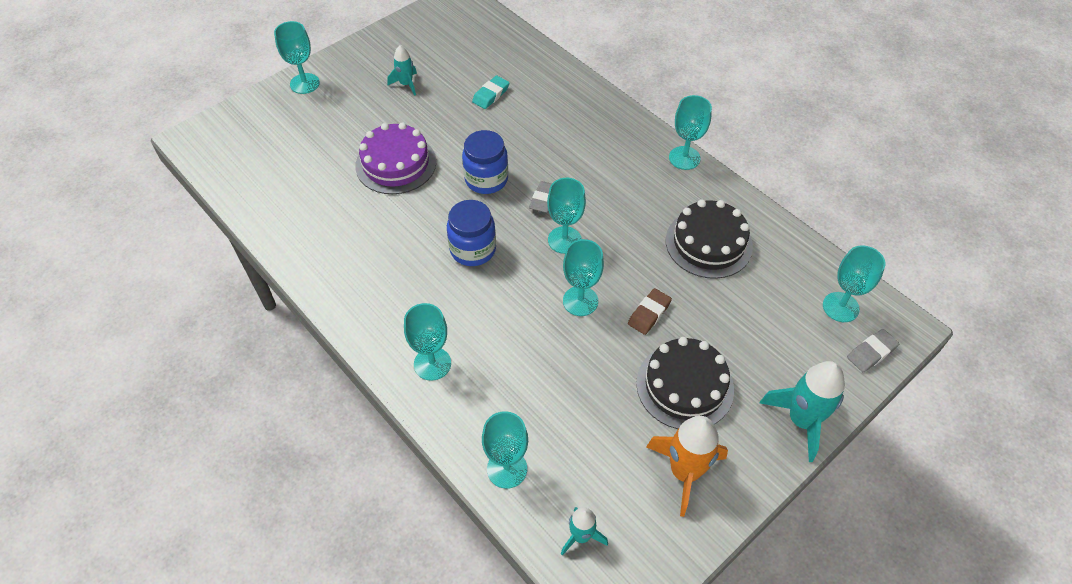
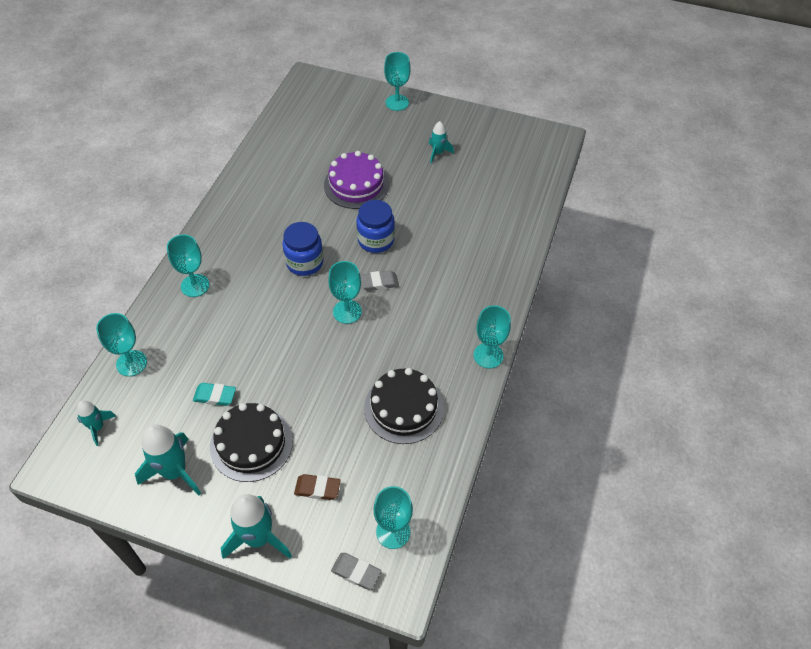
camera: 60 degrees right, 0 degrees up
turquoise eraser [472,76,509,109] -> turquoise eraser moved to [193,383,236,406]
turquoise goblet [563,239,604,316] -> none
brown eraser [628,288,672,335] -> brown eraser moved to [294,474,341,500]
orange rocket [646,416,728,517] -> turquoise rocket [135,424,201,495]

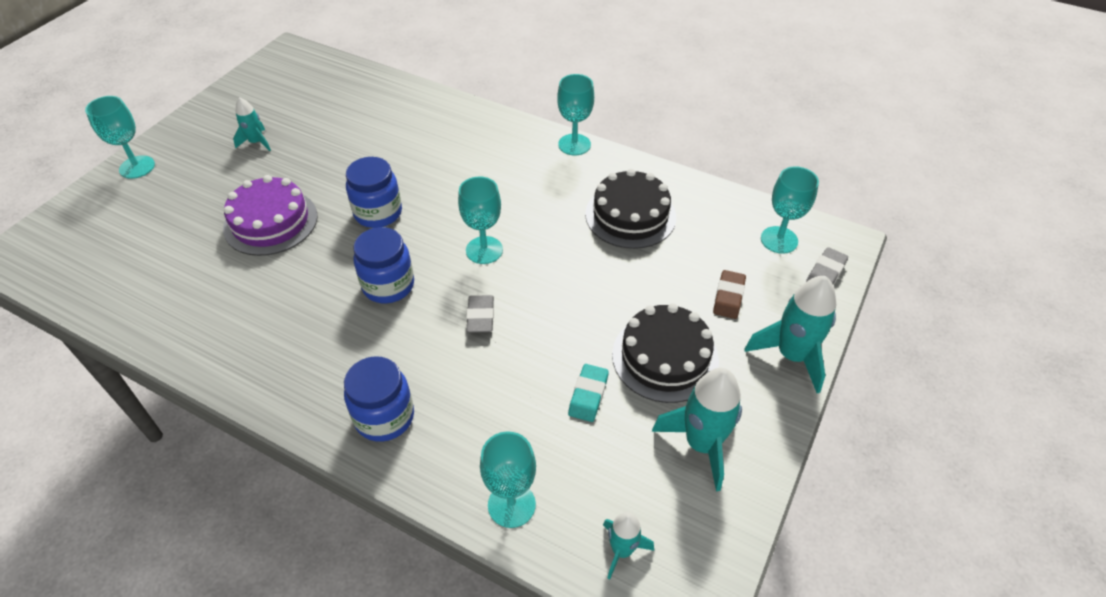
camera: 80 degrees left, 5 degrees down
turquoise goblet [167,234,209,297] -> blue jar [344,356,414,442]
grey eraser [360,271,399,291] -> grey eraser moved to [466,295,494,333]

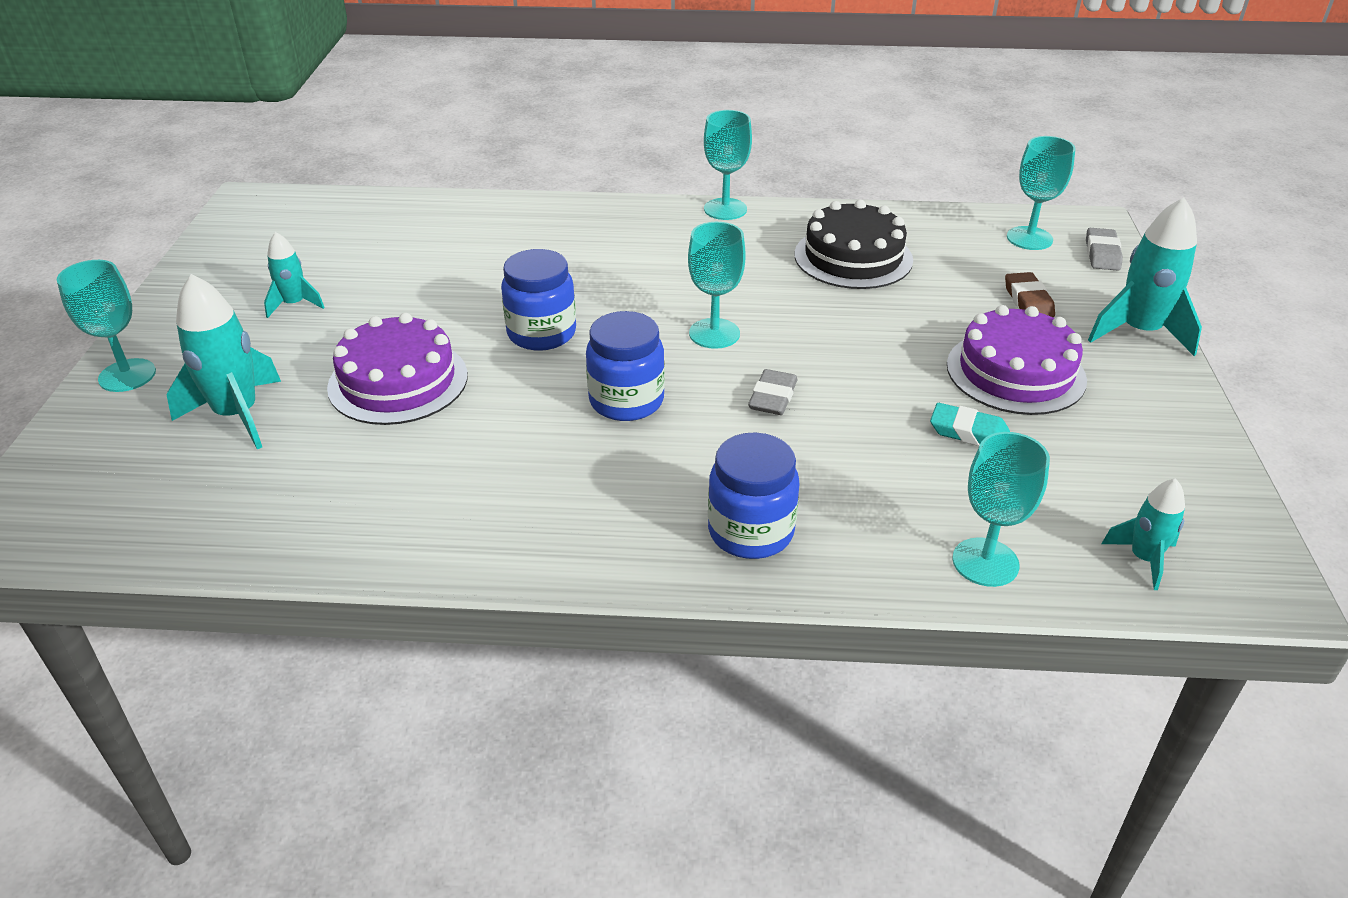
camera: 25 degrees left, 10 degrees down
grey eraser [466,295,494,333] -> grey eraser turned 45 degrees clockwise [748,369,798,415]
turquoise eraser [568,364,609,422] -> turquoise eraser turned 60 degrees counterclockwise [930,403,1010,446]
black cake [612,303,719,403] -> purple cake [947,305,1087,415]
turquoise rocket [652,368,742,491] -> turquoise rocket moved to [166,274,281,449]

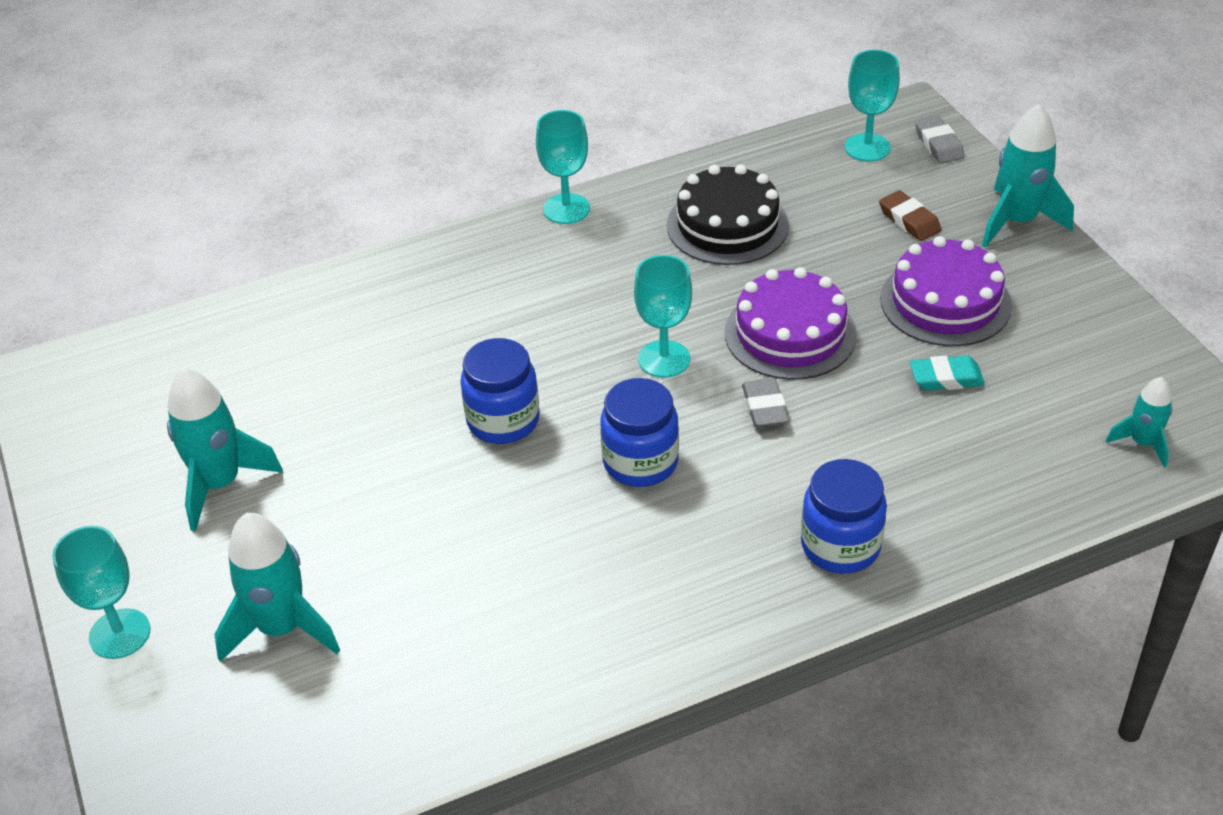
camera: 25 degrees left, 5 degrees up
turquoise rocket [264,232,325,318] -> turquoise rocket [167,367,283,531], size x1.75
purple cake [327,313,468,425] -> purple cake moved to [725,267,857,380]
turquoise goblet [952,432,1050,587] -> none

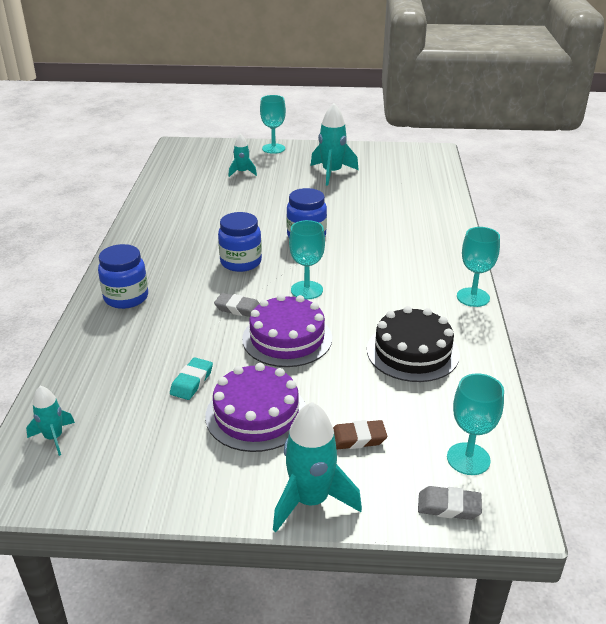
camera: 115 degrees right, 10 degrees down
turquoise rocket [214,513,340,662] -> turquoise rocket [228,133,257,177], size x0.57

